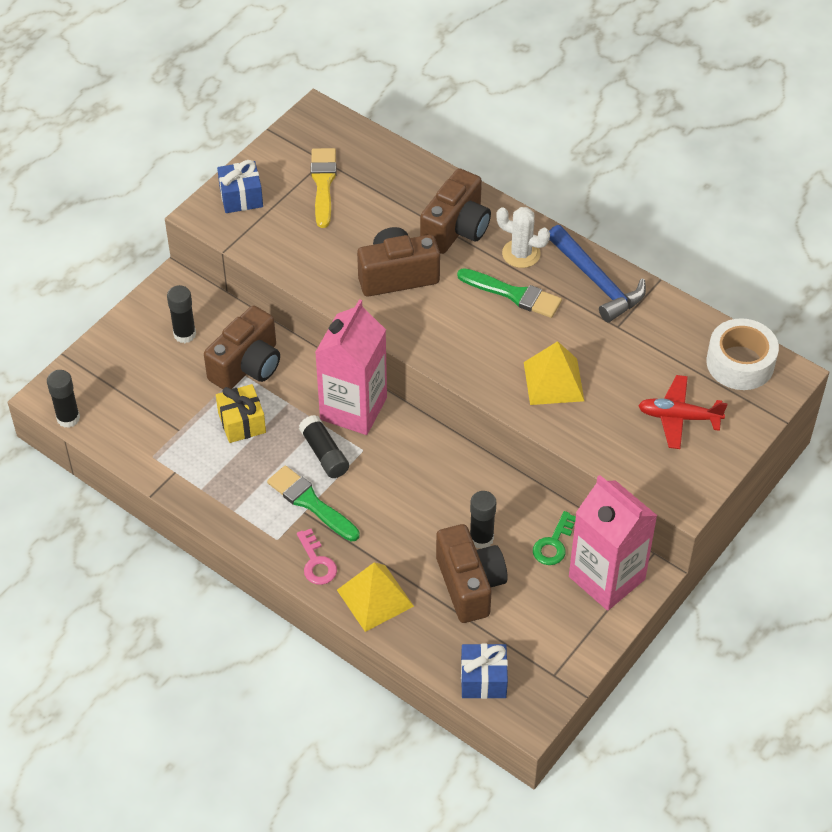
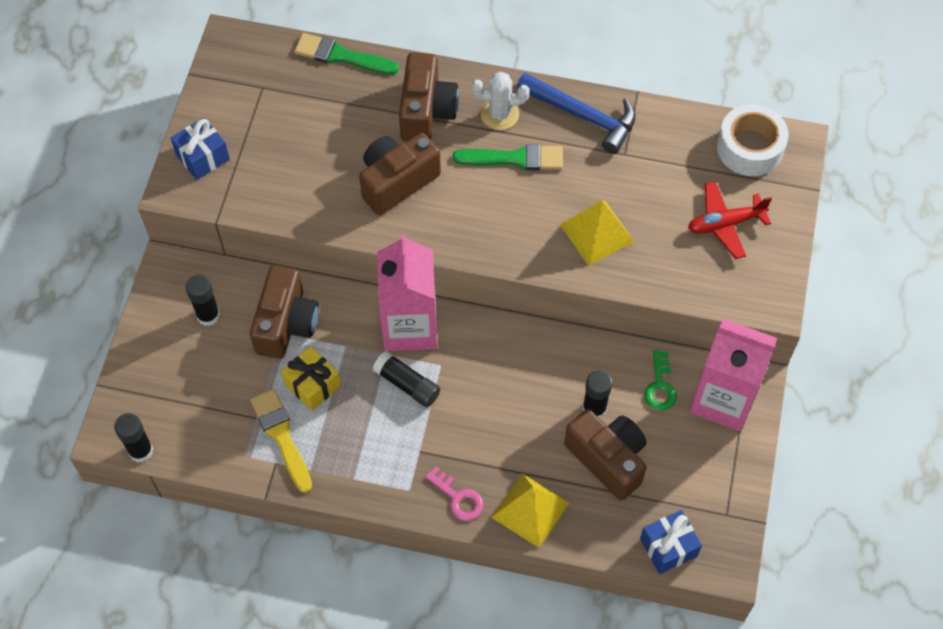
camera: 25 degrees left, 10 degrees up
green brush [267,465,360,542] -> green brush moved to [294,33,399,75]
yellow brush [311,148,337,228] -> yellow brush moved to [250,389,312,493]

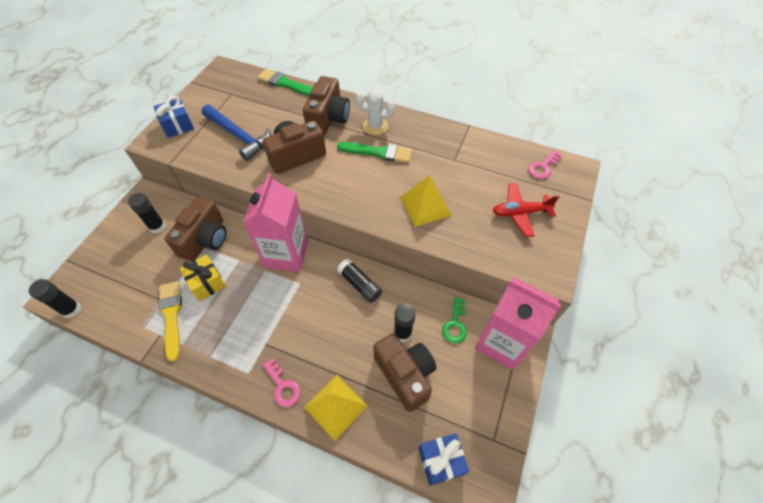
camera: 10 degrees right, 5 degrees down
black glue stick [373,351,440,407] -> black glue stick moved to [337,259,382,303]
blue hammer [516,73,636,154] -> blue hammer moved to [202,105,271,161]
white tape [717,104,789,176] -> pink key [528,150,562,179]

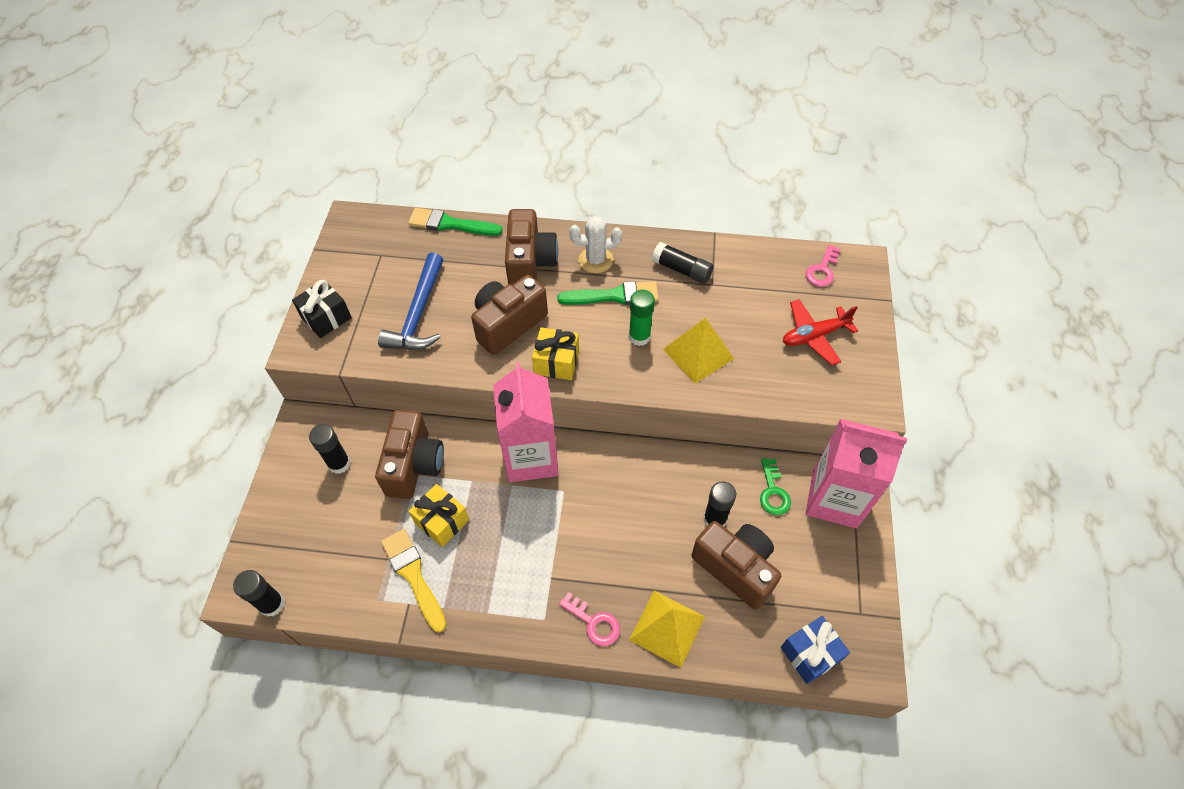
camera: 15 degrees left, 0 degrees up
blue gift [153,96,194,138] -> black gift [292,280,352,338]
blue hammer [202,105,271,161] -> blue hammer turned 75 degrees clockwise [378,253,443,350]
black glue stick [337,259,382,303] -> black glue stick moved to [652,242,714,284]
none -> yellow gift [532,327,579,380]
none -> green glue stick [629,290,655,346]

